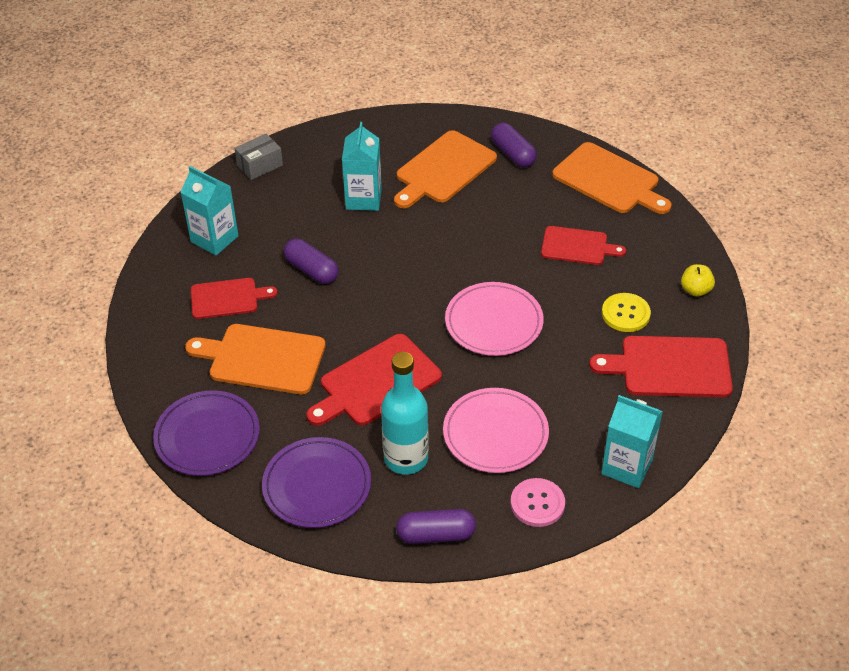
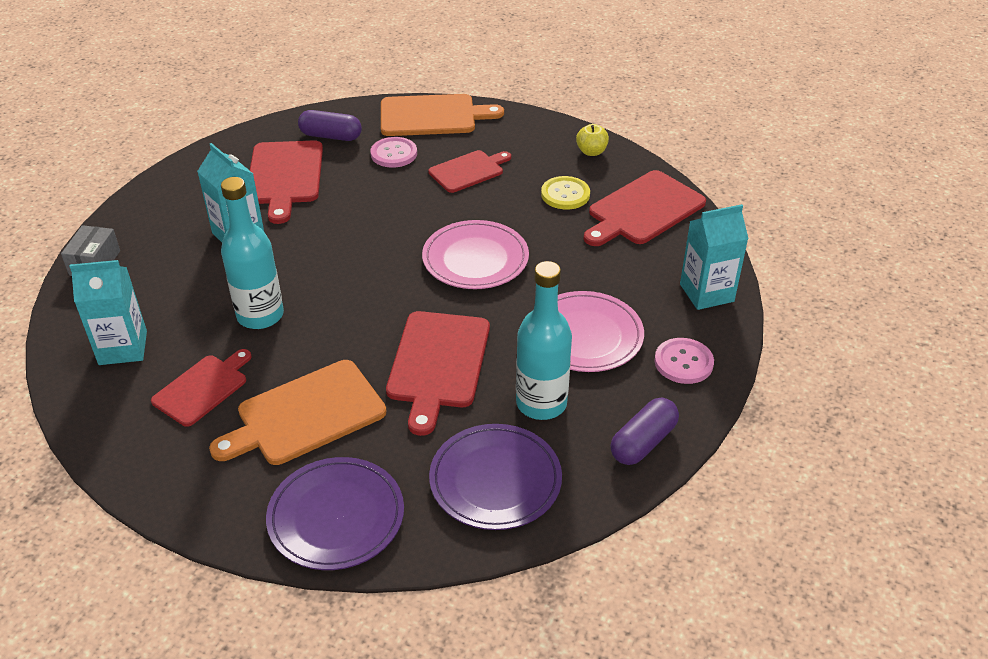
camera: 45 degrees left, 5 degrees down
purple capsule [284,239,338,284] -> turquoise bottle [221,177,284,329]
orange cutting board [394,130,497,208] -> red cutting board [250,140,323,224]
none -> pink button [370,137,417,168]

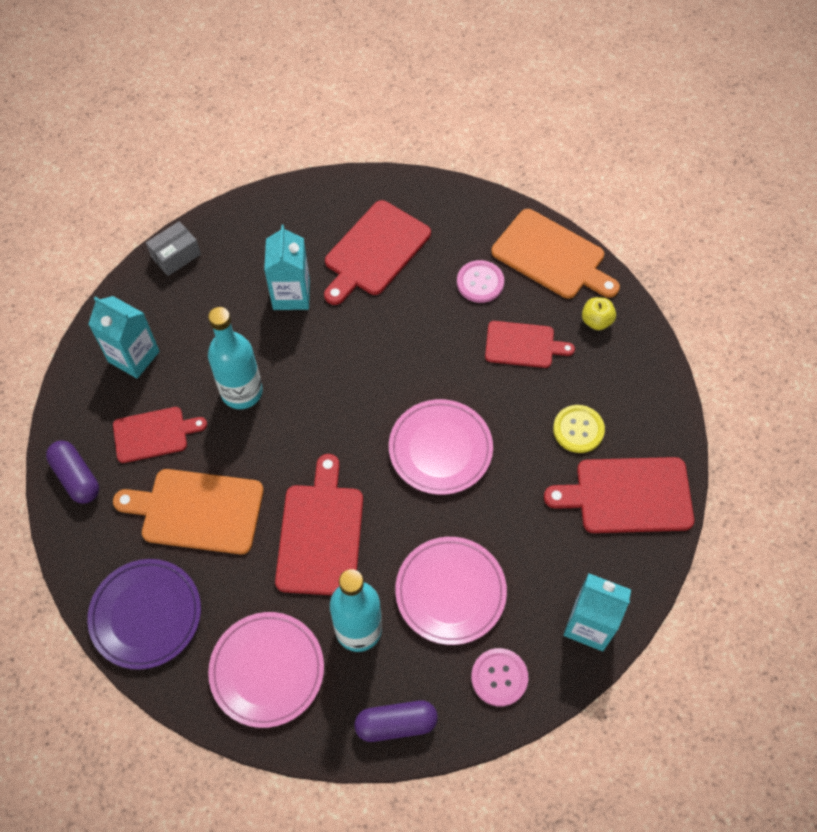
camera: 40 degrees right, 20 degrees up
purple capsule [298,110,362,141] -> purple capsule moved to [46,441,99,504]
red cutting board [386,311,490,436] -> red cutting board turned 135 degrees clockwise [275,454,363,595]
purple plate [429,424,562,530] -> pink plate [208,612,324,728]
yellow apple [576,124,609,156] -> yellow apple moved to [582,297,616,330]

